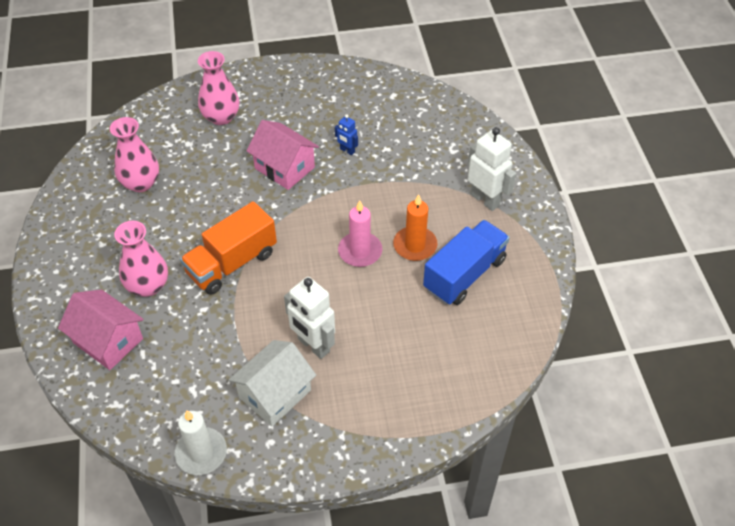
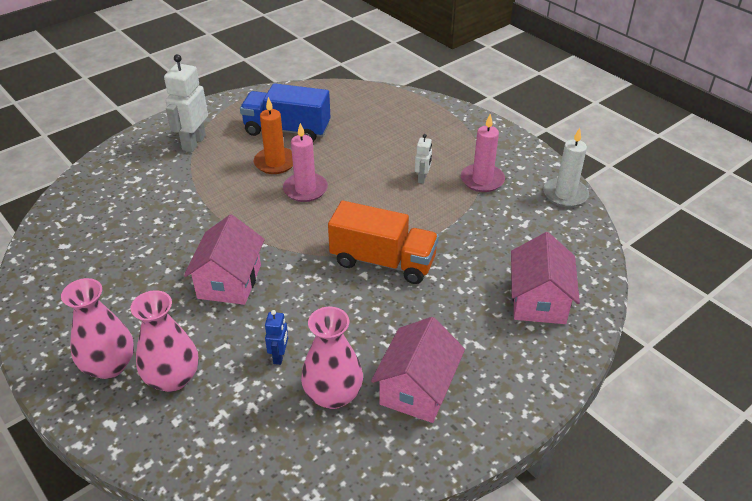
camera: 120 degrees left, 10 degrees down
pink vase [114,221,168,297] -> pink vase moved to [61,278,134,379]
white house [228,340,316,426] -> pink candle [461,114,505,192]
white robot [284,277,335,359] -> white robot [415,134,432,184], size x0.51
blue robot [335,114,358,155] -> blue robot moved to [265,310,288,365]
none -> pink house [371,317,465,423]

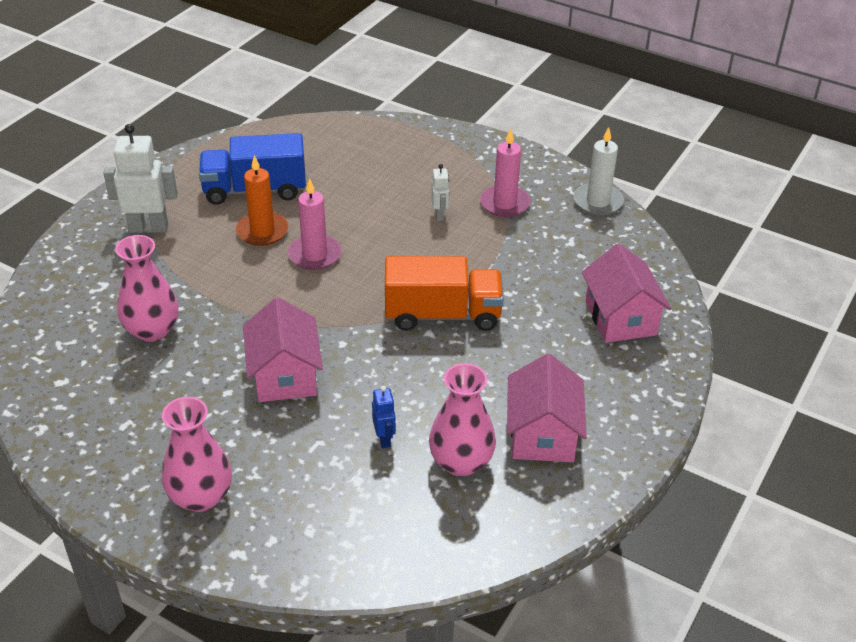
camera: 20 degrees left, 0 degrees up
pink vase [131,290,198,392] -> pink vase moved to [115,235,179,342]
white robot [164,54,208,152] -> white robot turned 90 degrees clockwise [103,124,178,233]

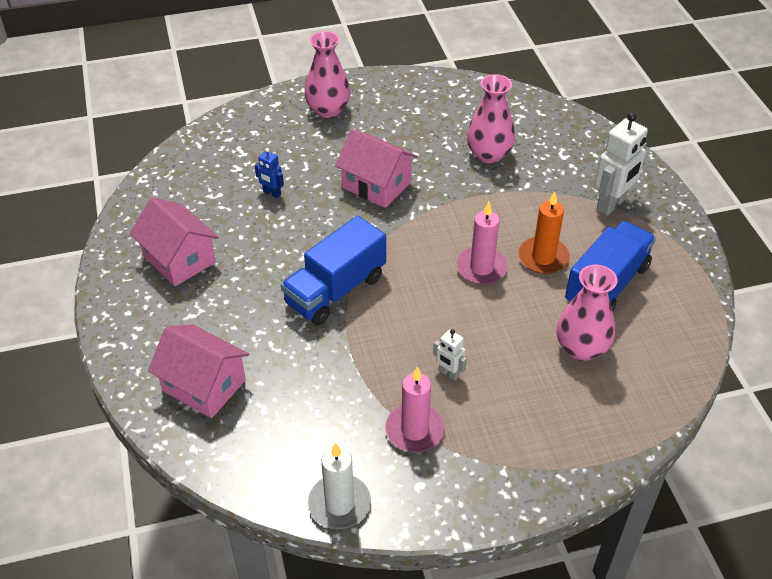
camera: 135 degrees right, 5 degrees up
orange truck [385,256,504,331] -> blue truck [281,216,386,325]
pink vase [429,363,496,477] -> pink vase moved to [557,265,618,361]

